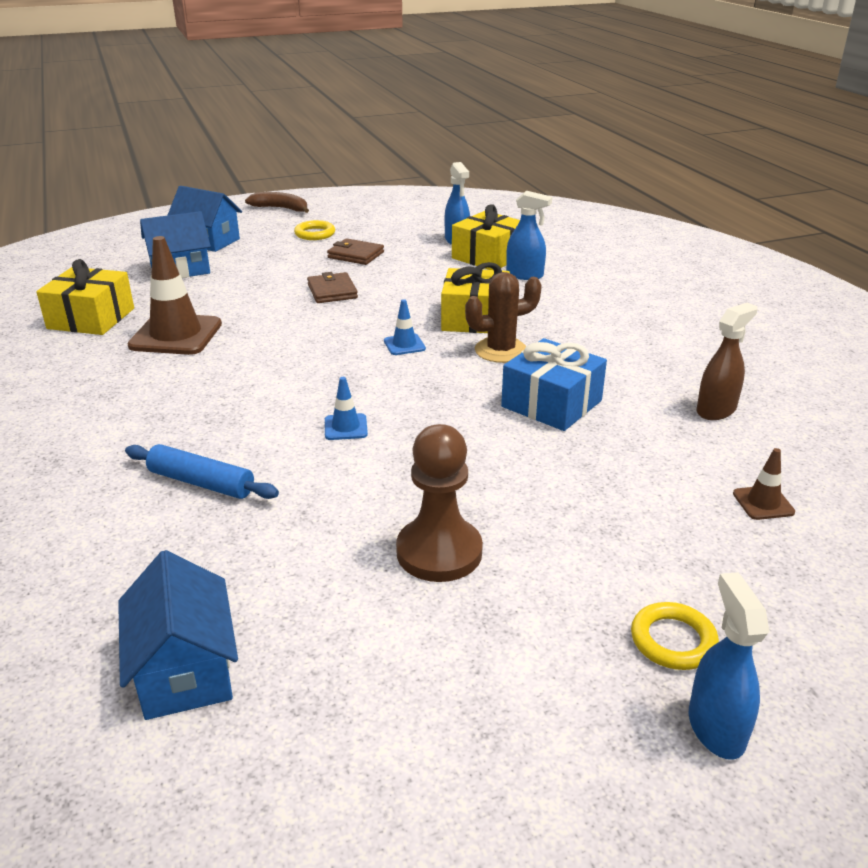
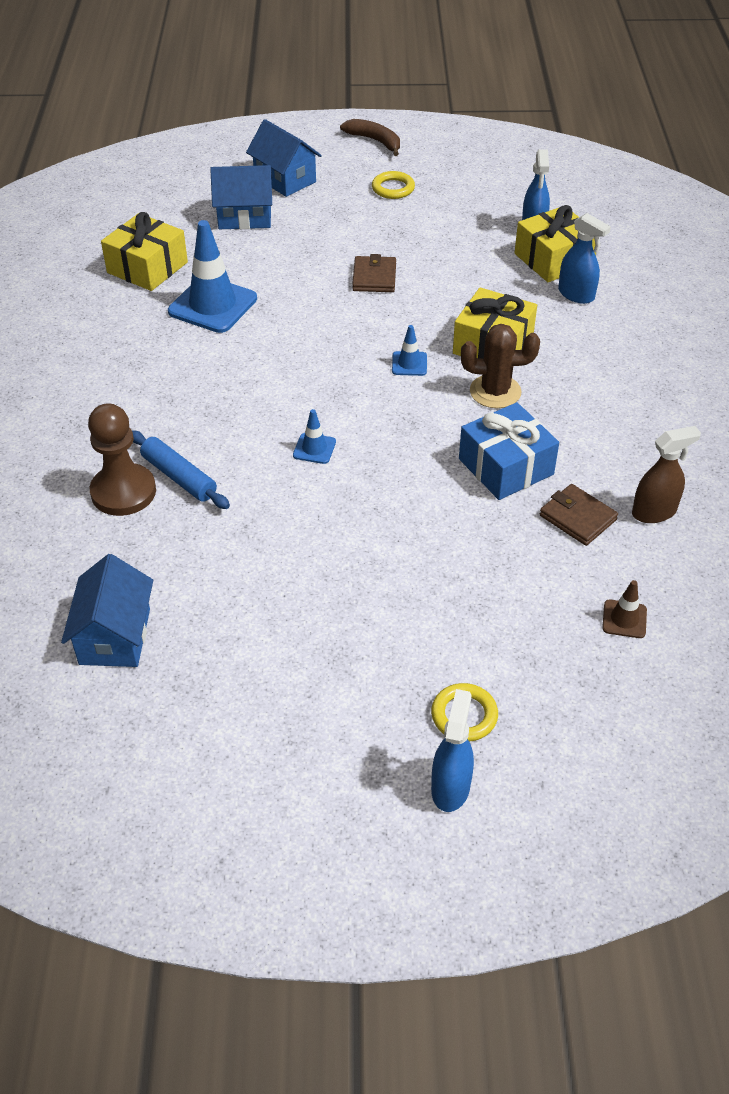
camera: 20 degrees right, 15 degrees up
brown traffic cone [127,236,222,355] -> blue traffic cone [168,220,257,333]
brown wallet [327,238,384,265] -> brown wallet moved to [540,484,618,546]
brown pawn [396,424,483,582] -> brown pawn moved to [88,403,156,516]

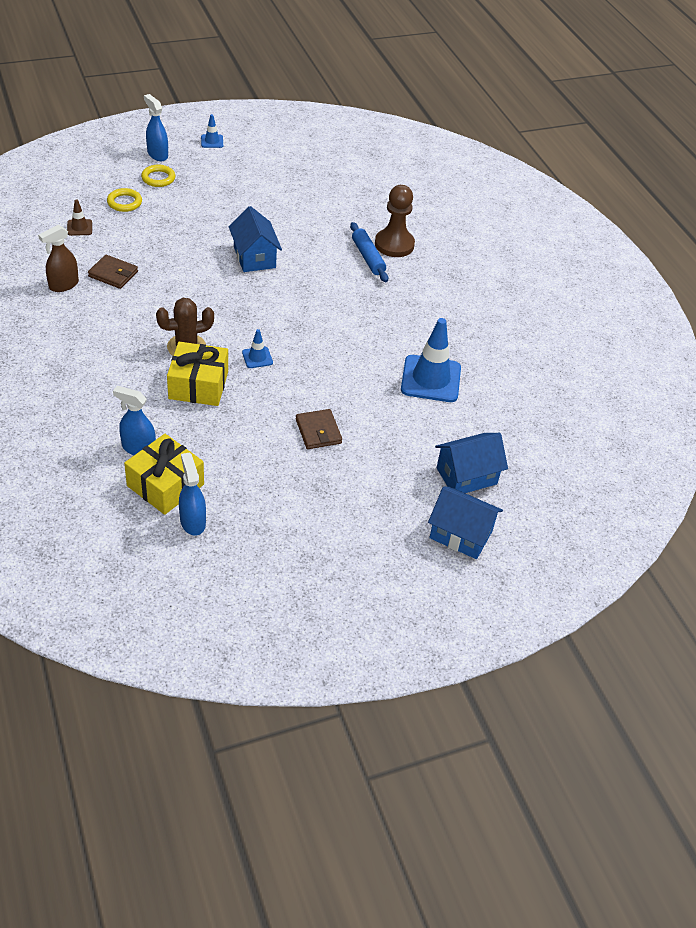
camera: 155 degrees right, 0 degrees up
blue house [61,554,153,667] -> blue house moved to [229,206,282,272]
yellow gift [101,212,188,291] -> none
blue rolling pin [132,430,230,509] -> blue rolling pin turned 45 degrees clockwise [350,222,388,282]
blue traffic cone [293,409,336,464] -> blue traffic cone moved to [201,114,223,148]
brown banana [340,119,400,156] -> none
yellow ring [372,171,415,199] -> yellow ring moved to [107,188,142,212]
blue spray bottle [431,689,474,812] -> blue spray bottle turned 150 degrees clockwise [144,94,168,161]
blue gift [459,402,559,500] -> none

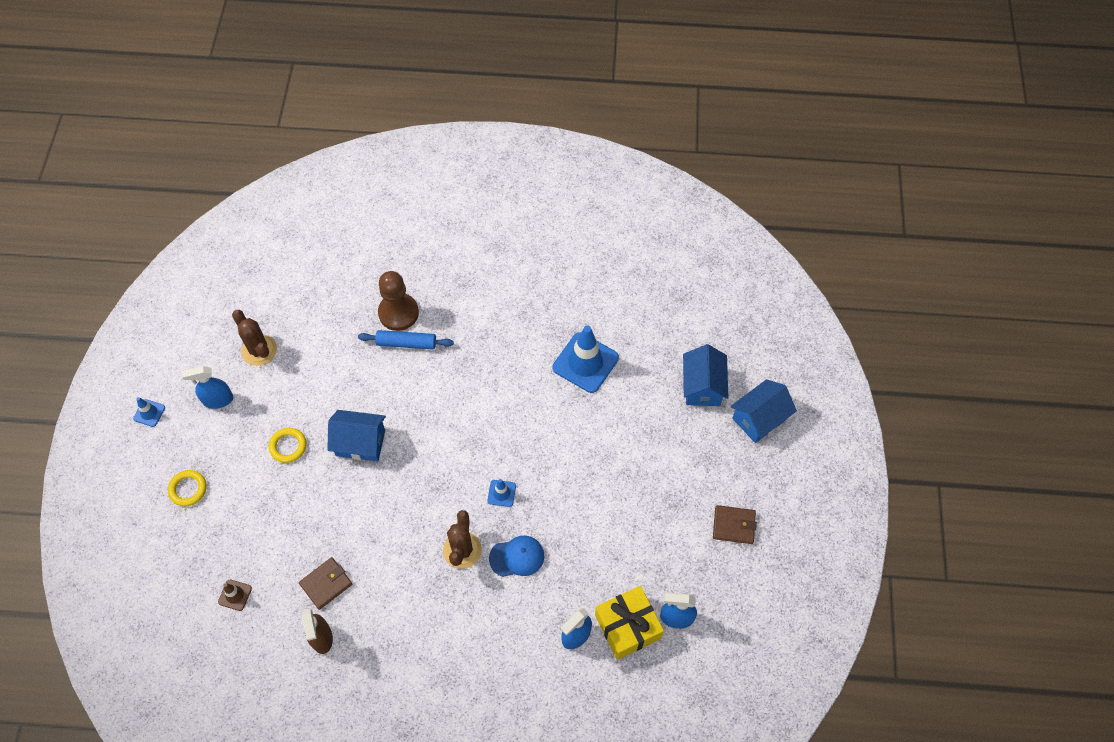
camera: 60 degrees left, 15 degrees up
yellow ring [107,188,142,212] -> yellow ring moved to [269,428,307,463]
blue spray bottle [144,94,168,161] -> blue spray bottle moved to [182,366,233,409]
yellow gift [167,342,228,406] -> blue cap [489,536,544,577]
brown wallet [296,409,342,449] -> brown wallet moved to [713,505,757,544]
none -> brown cactus [232,310,277,366]

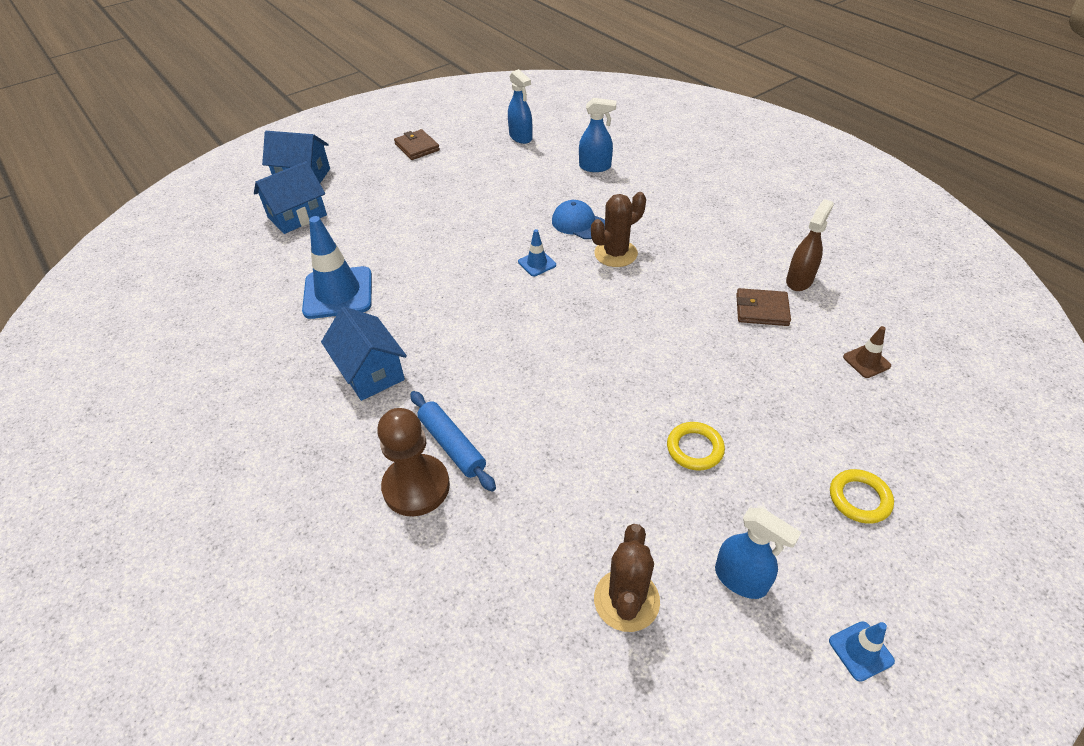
camera: 130 degrees left, 15 degrees down
blue house [327,410,386,461] -> blue house moved to [321,307,407,401]
yellow gift [595,586,664,660] -> none

